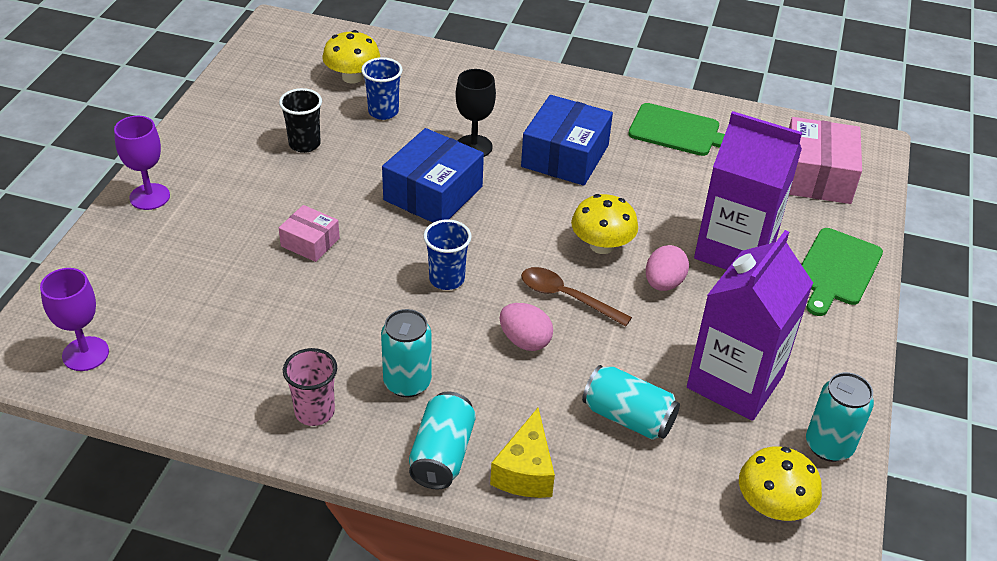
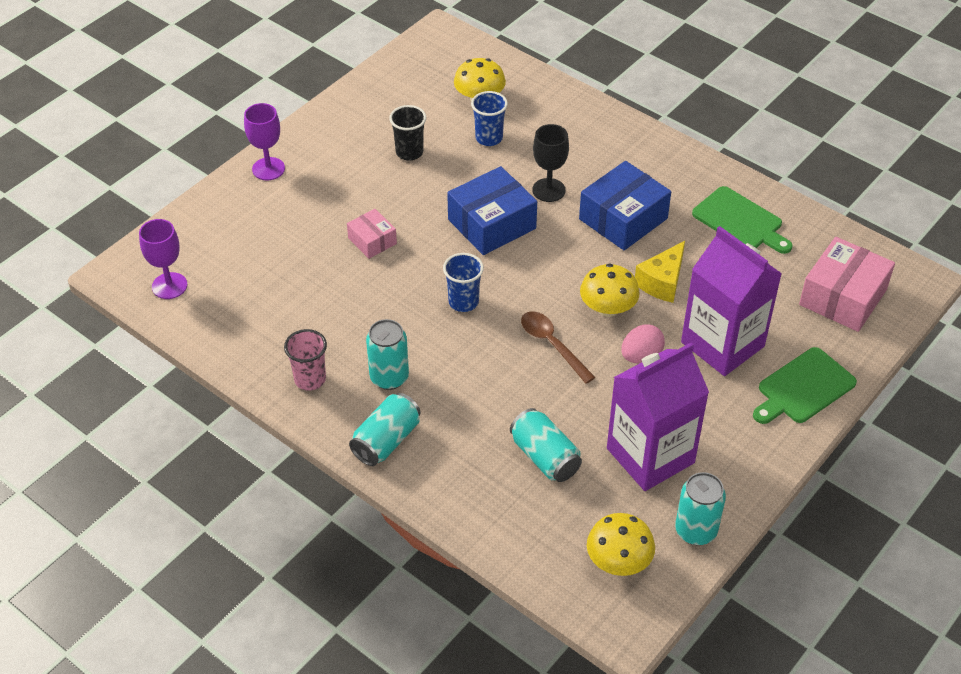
camera: 25 degrees right, 5 degrees up
yellow cheese [490,408,555,498] -> yellow cheese moved to [635,241,685,303]
pink egg [500,303,553,351] -> none

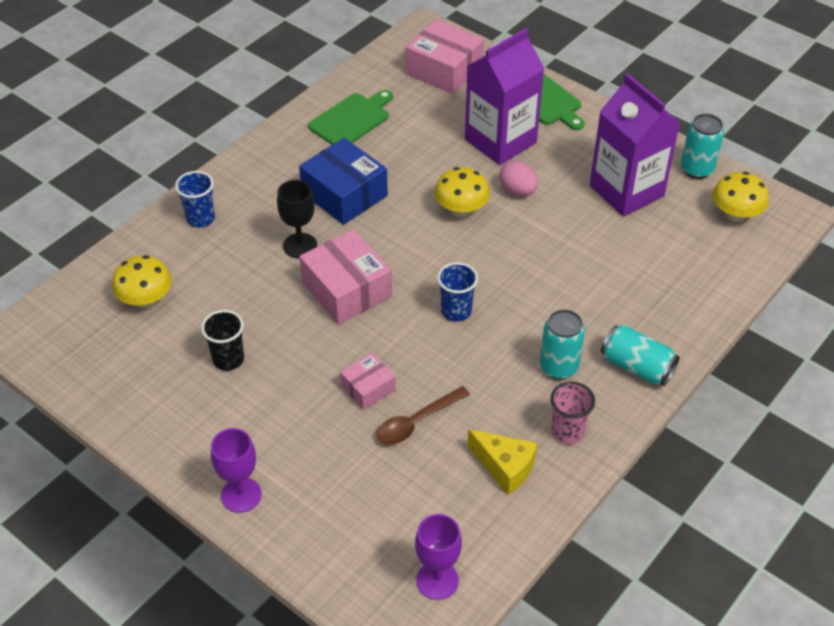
camera: 90 degrees left, 0 degrees up
blue box [447,166,537,255] -> pink box [300,229,392,324]
blue cup [471,91,508,146] -> blue cup moved to [175,171,215,227]
turquoise can [510,408,582,482] -> none
brown spoon [521,311,595,384] -> brown spoon moved to [376,386,470,445]
yellow cheese [635,241,685,303] -> yellow cheese moved to [468,429,537,495]

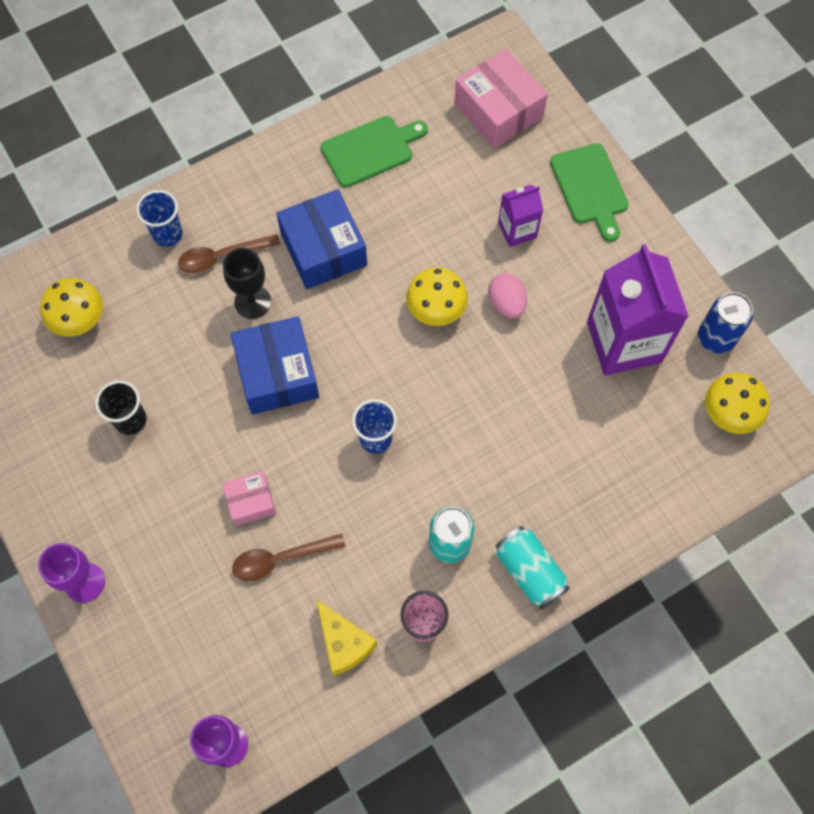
camera: 20 degrees right, 20 degrees up
pink box [300,229,392,324] -> blue box [231,316,319,415]
purple carton [465,28,544,165] -> purple carton [498,185,543,247], size x0.51
turquoise can [681,114,724,179] -> blue can [698,292,753,354]
none -> brown spoon [178,234,280,273]

